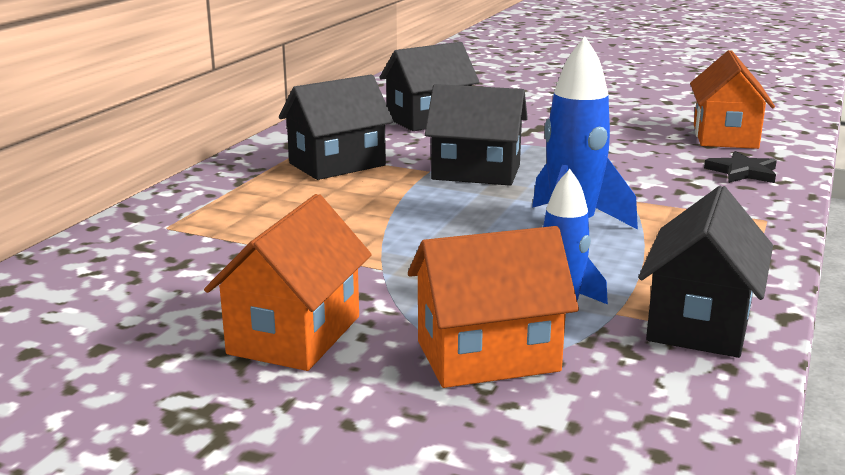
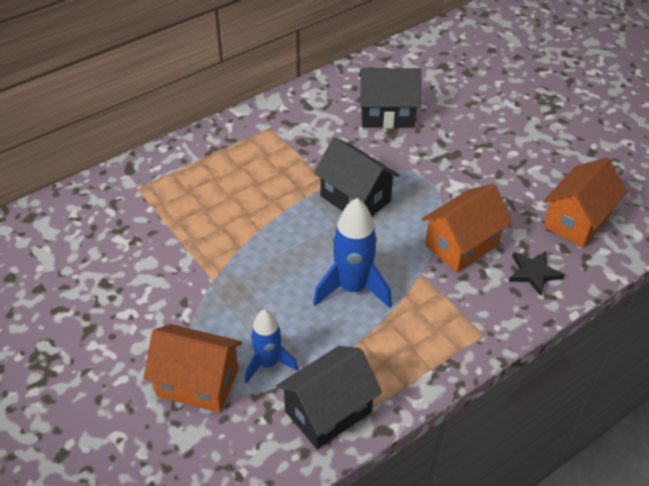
camera: 30 degrees right, 25 degrees up
orange house [204,194,372,371] -> orange house moved to [422,184,512,272]
black house [279,75,394,180] -> none

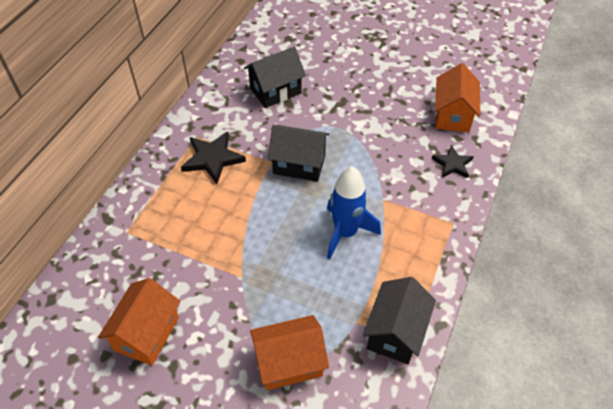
camera: 30 degrees left, 5 degrees up
blue rocket [245,309,298,383] -> none
orange house [422,184,512,272] -> orange house moved to [98,278,180,366]
none -> black star [181,132,246,184]

